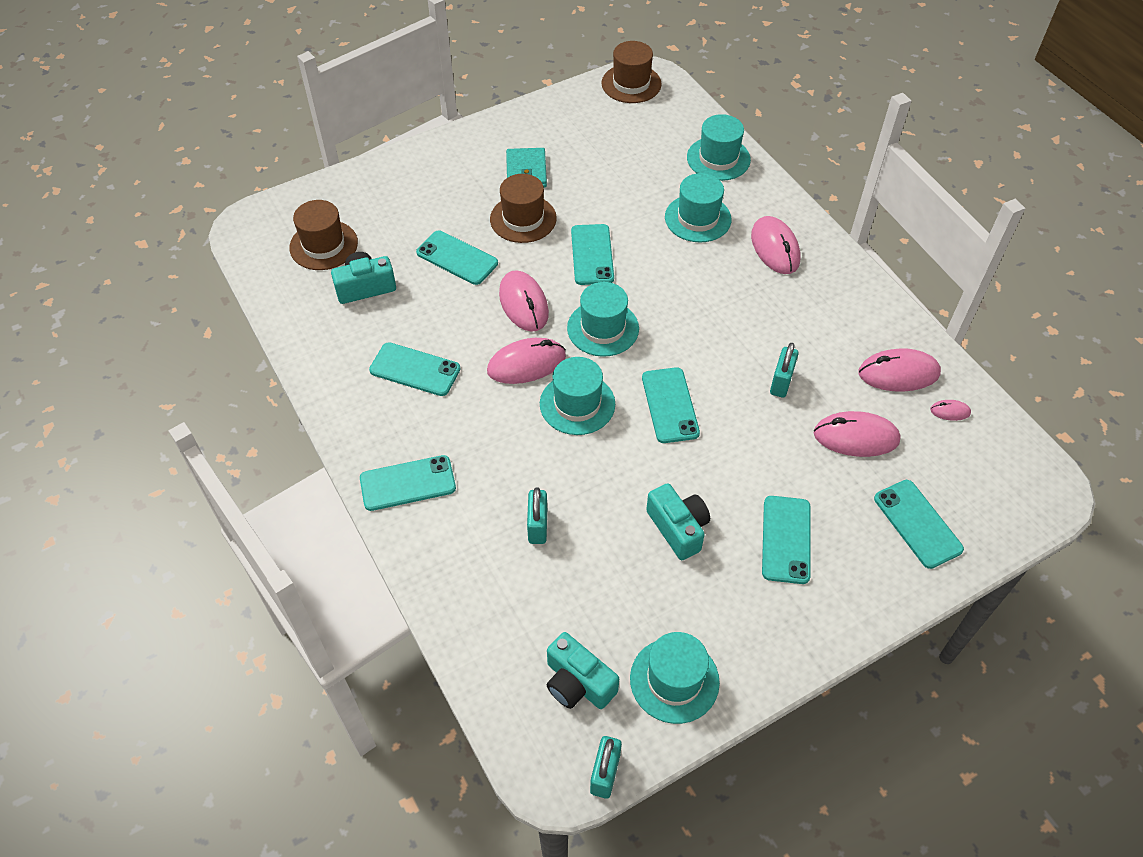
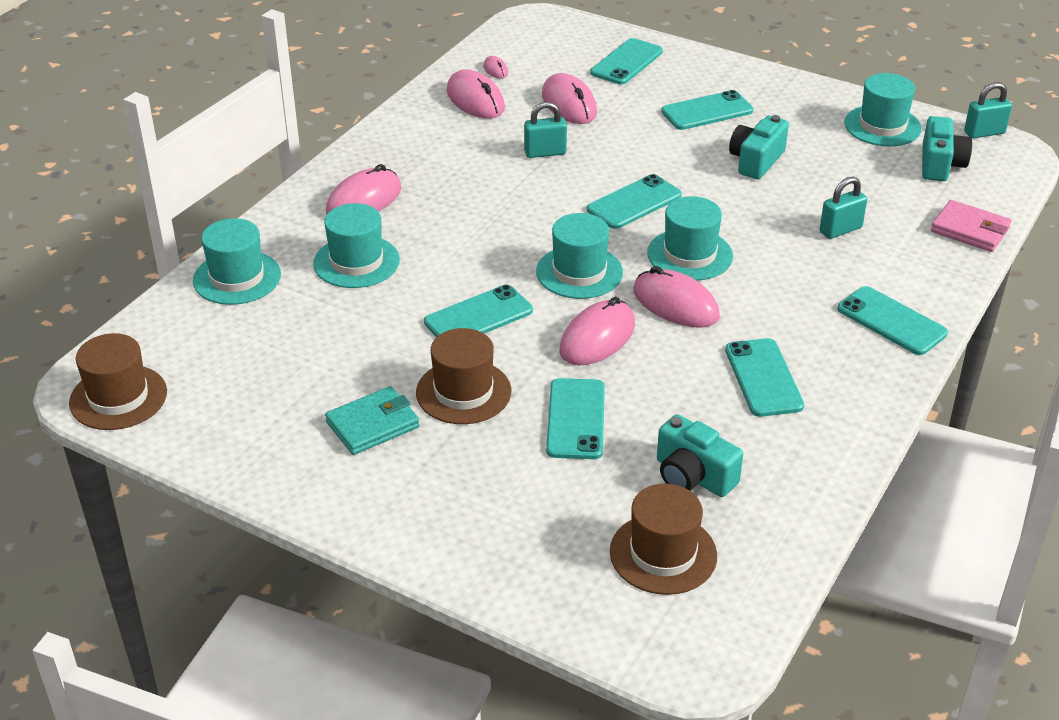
camera: 120 degrees left, 15 degrees down
none -> pink wallet [931,200,1012,252]

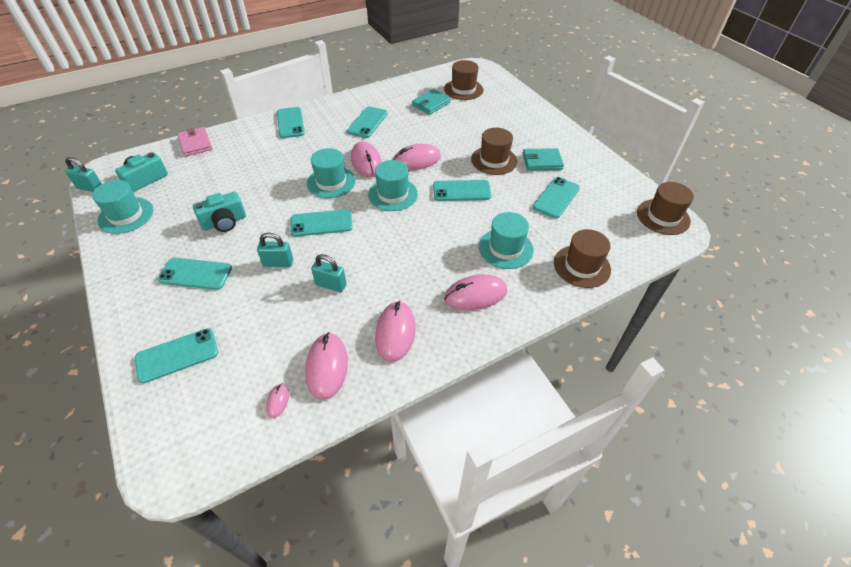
camera: 150 degrees left, 10 degrees up
turquoise hat [193,218,281,305] -> brown hat [554,229,611,288]
pink mouse [542,73,597,124] -> pink mouse moved to [375,301,416,362]
turquoise phone [546,378,605,459] -> turquoise phone moved to [533,177,580,218]
turquoise camera [657,414,743,497] -> turquoise wallet [412,89,451,115]
turquoise padlock [820,177,867,239] -> turquoise padlock moved to [257,233,293,267]

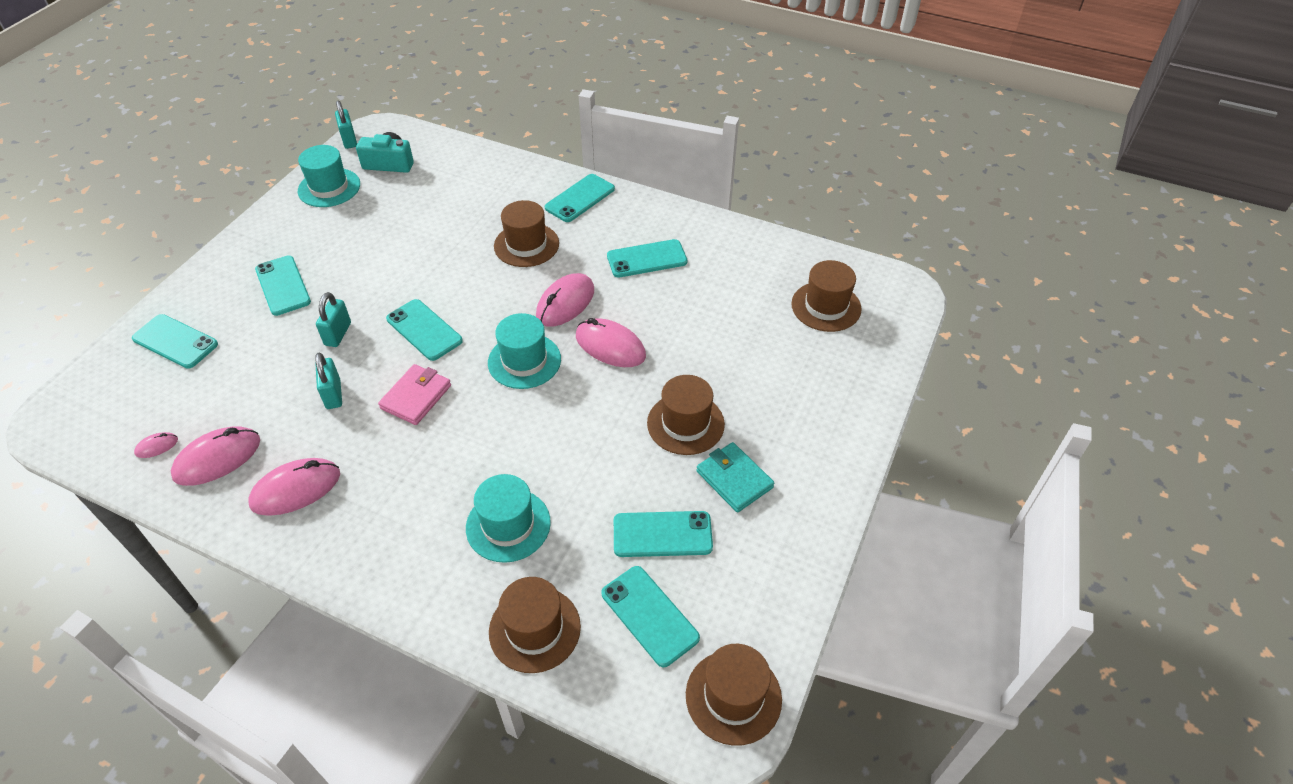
camera: 55 degrees right, 0 degrees up
pink wallet [177,127,213,157] -> pink wallet moved to [378,364,451,425]
turquoise camera [193,192,246,232] -> none
turquoise padlock [257,233,293,267] -> turquoise padlock turned 45 degrees clockwise [316,292,351,347]
turquoise hat [307,148,356,198] -> none
turquoise wallet [412,89,451,115] -> none
turquoise phone [433,180,491,201] -> turquoise phone moved to [601,566,700,667]
pink mouse [444,274,507,311] -> none
none -> brown hat [494,200,559,267]

